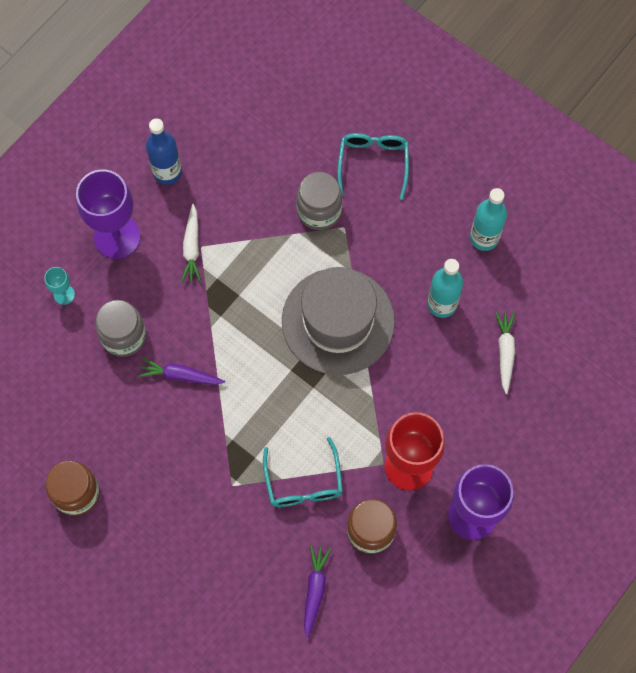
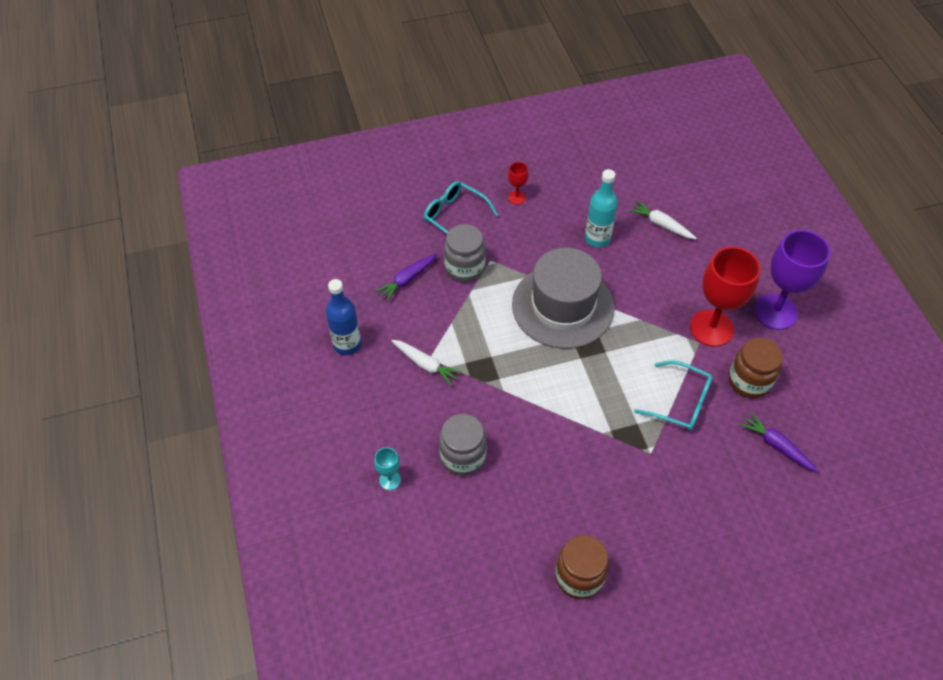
camera: 55 degrees left, 15 degrees down
purple goblet [76,169,141,259] -> none
purple carrot [138,357,225,385] -> purple carrot moved to [375,253,437,302]
turquoise bottle [470,188,507,251] -> none
none -> red goblet [508,162,529,205]

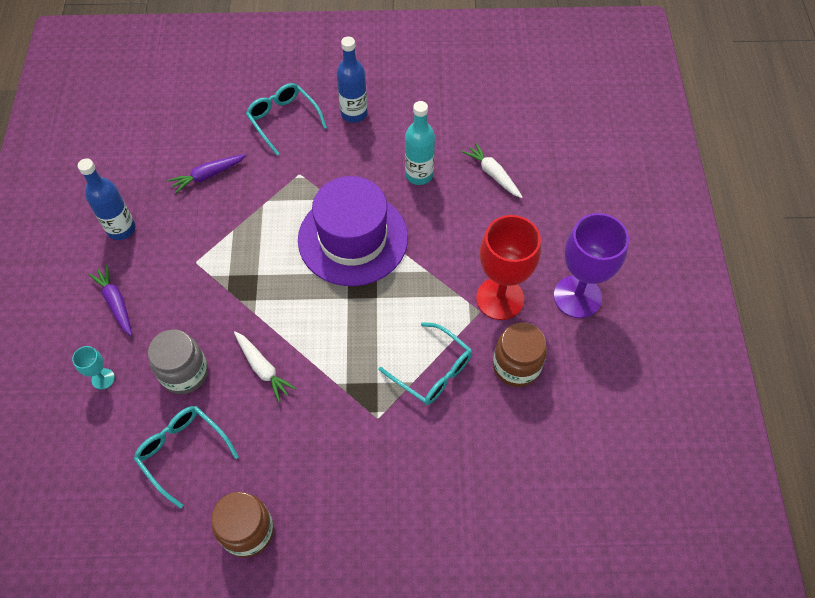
camera: 15 degrees right, 5 degrees up
white carrot [391,340,462,386] -> white carrot moved to [234,331,297,402]
grey jar [444,224,486,282] -> none
red goblet [508,162,529,205] -> blue bottle [337,36,368,123]
grey hat [512,248,615,349] -> purple hat [298,176,408,286]
purple carrot [740,412,818,472] -> purple carrot moved to [88,265,132,336]
none -> turquoise glasses [134,406,239,509]

